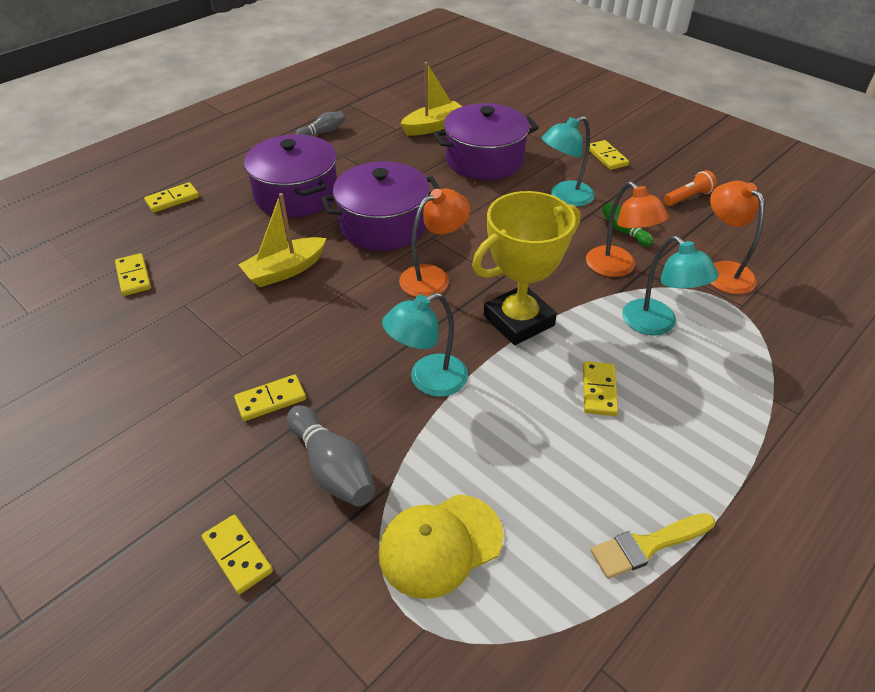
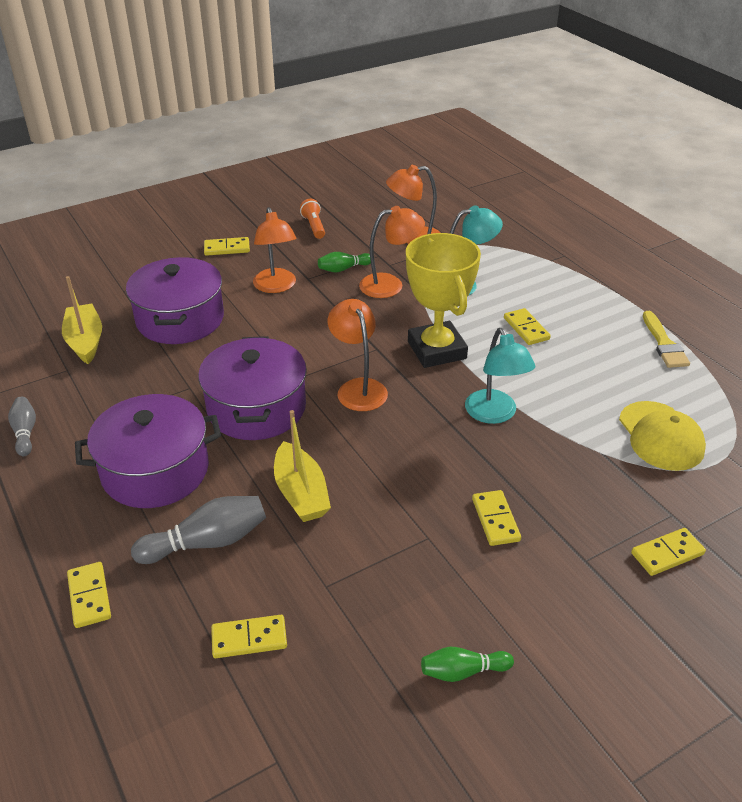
camera: 75 degrees left, 5 degrees down
grey bowling pin [287,405,375,507] -> grey bowling pin moved to [131,496,266,564]
turquoise lamp [542,116,595,207] -> orange lamp [253,207,296,293]
yellow domino [583,361,618,416] -> yellow domino turned 45 degrees clockwise [504,308,551,345]
none -> green bowling pin [421,647,514,682]

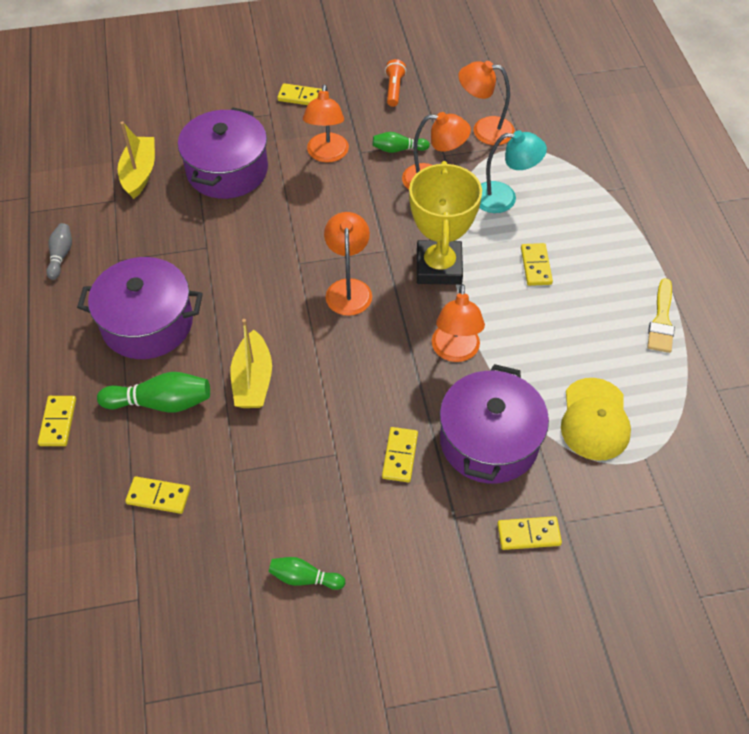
camera: 20 degrees right, 15 degrees up
grey bowling pin [131,496,266,564] -> green bowling pin [97,372,210,412]
purple pot [198,336,307,440] -> purple pot moved to [440,364,549,484]
turquoise lamp [465,328,536,424] -> orange lamp [432,284,485,362]

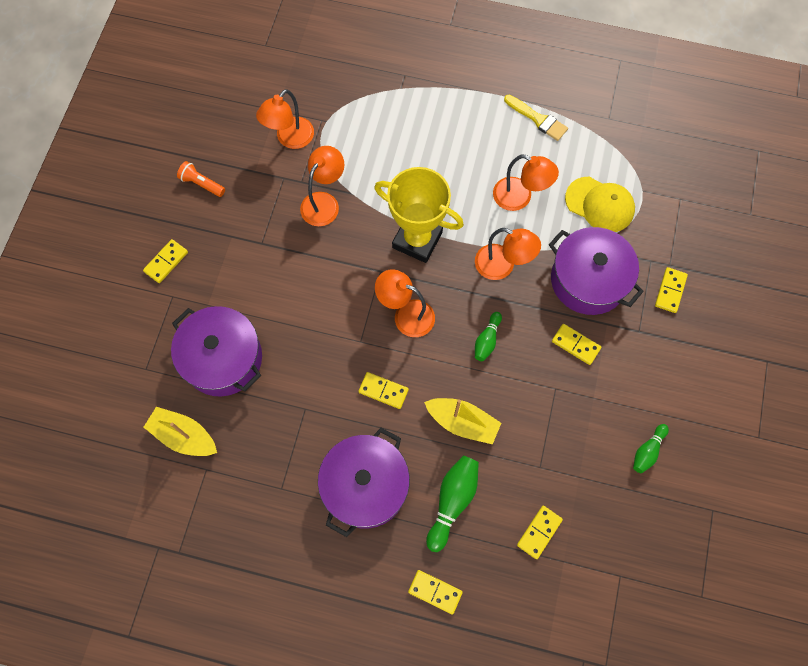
camera: 65 degrees left, 15 degrees up
grey bowling pin [46,223,72,280] -> none
orange lamp [303,84,349,162] -> orange lamp moved to [493,155,559,211]
green bowling pin [373,132,430,153] -> green bowling pin moved to [475,312,502,361]
turquoise lamp [479,131,547,213] -> none
yellow domino [521,243,553,286] -> yellow domino moved to [358,372,409,409]

